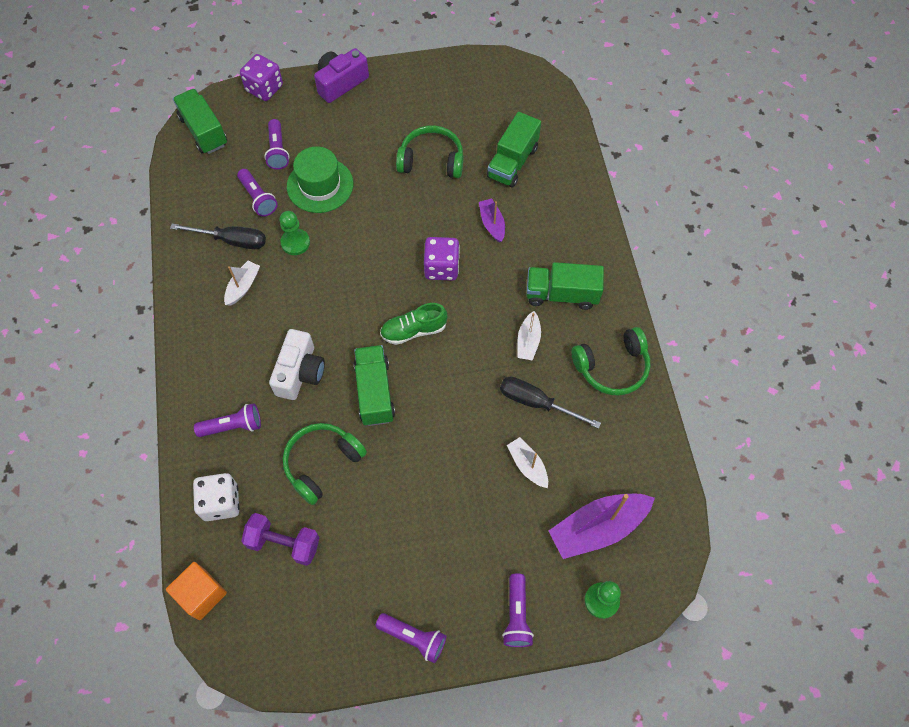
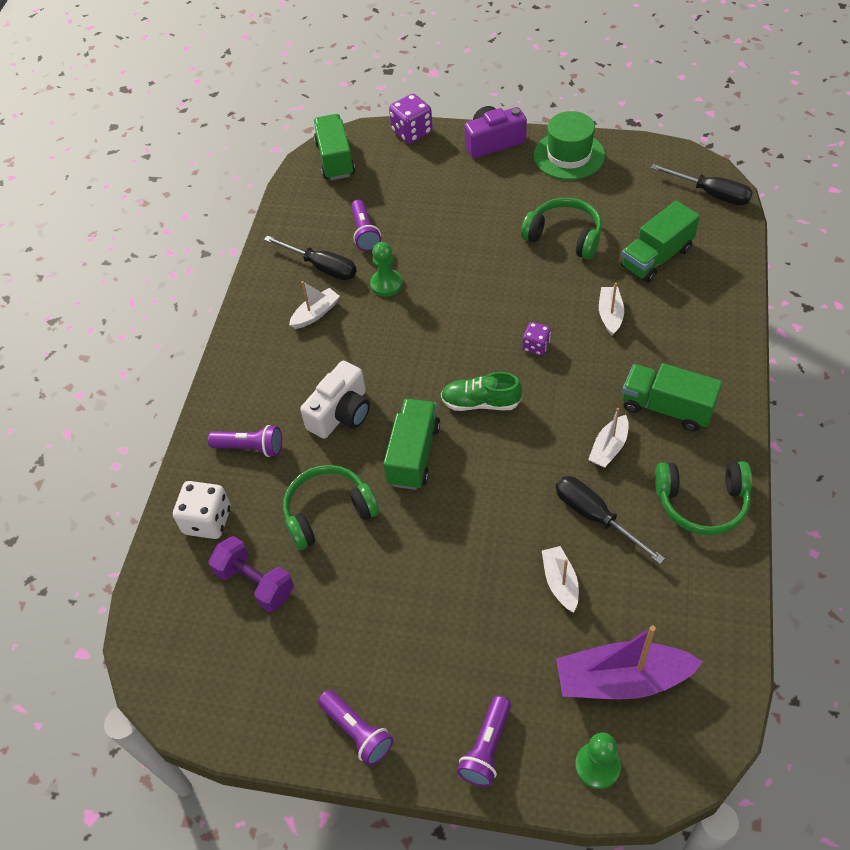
camera: 25 degrees right, 10 degrees down
orange cube [166,562,227,620] -> none
purple flashlight [264,119,289,170] -> none
green hat [287,146,353,213] -> green hat moved to [534,111,605,180]
purple dice [424,237,460,281] -> purple dice [523,322,551,355], size x0.60
purple boat [479,199,505,243] -> white boat [599,283,624,336]
none -> black screwdriver [651,164,753,205]

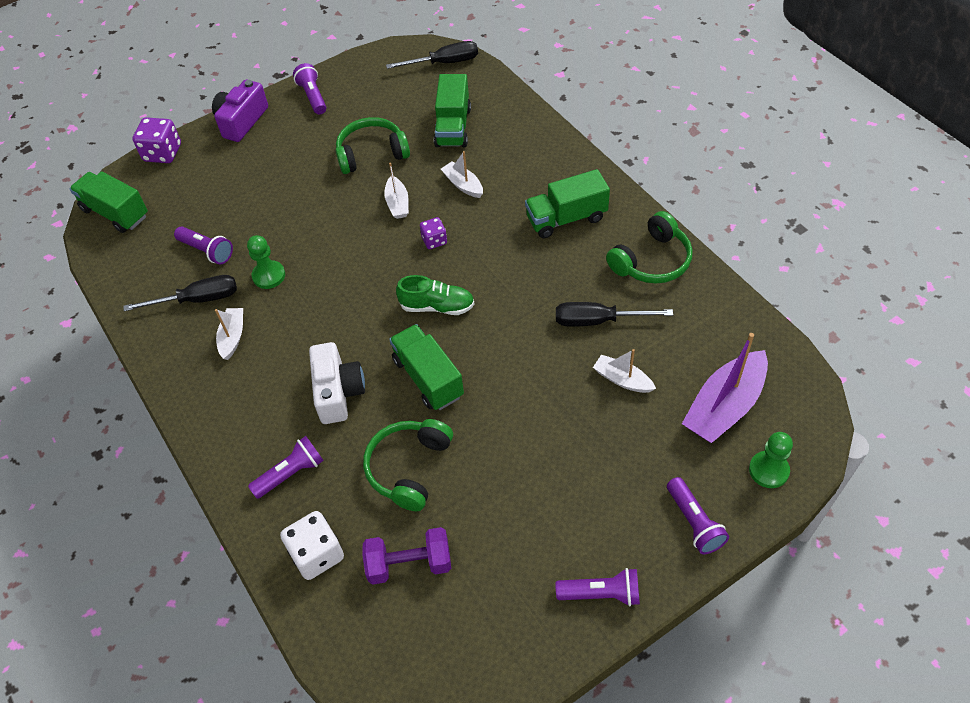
camera: 45 degrees left, 0 degrees up
green shoe [441,372,522,411] -> green shoe turned 135 degrees counterclockwise [396,275,474,315]
green hat [534,111,605,180] -> purple flashlight [293,63,326,114]
white boat [588,408,629,467] -> white boat moved to [384,163,409,219]

